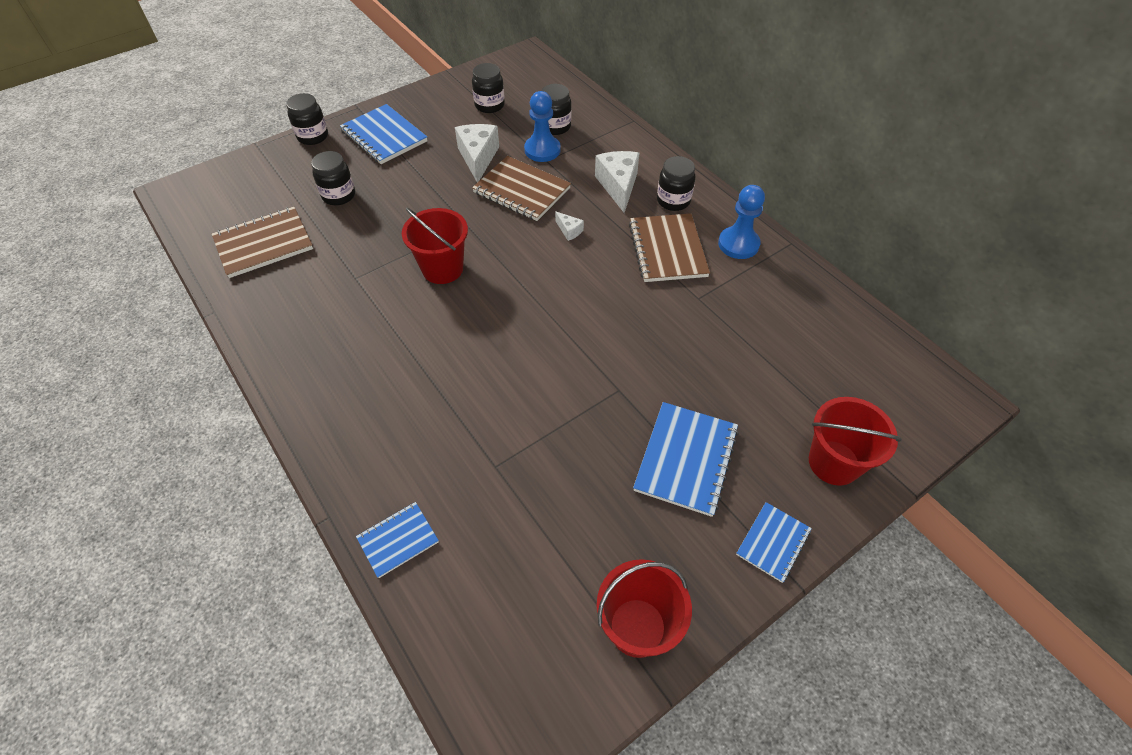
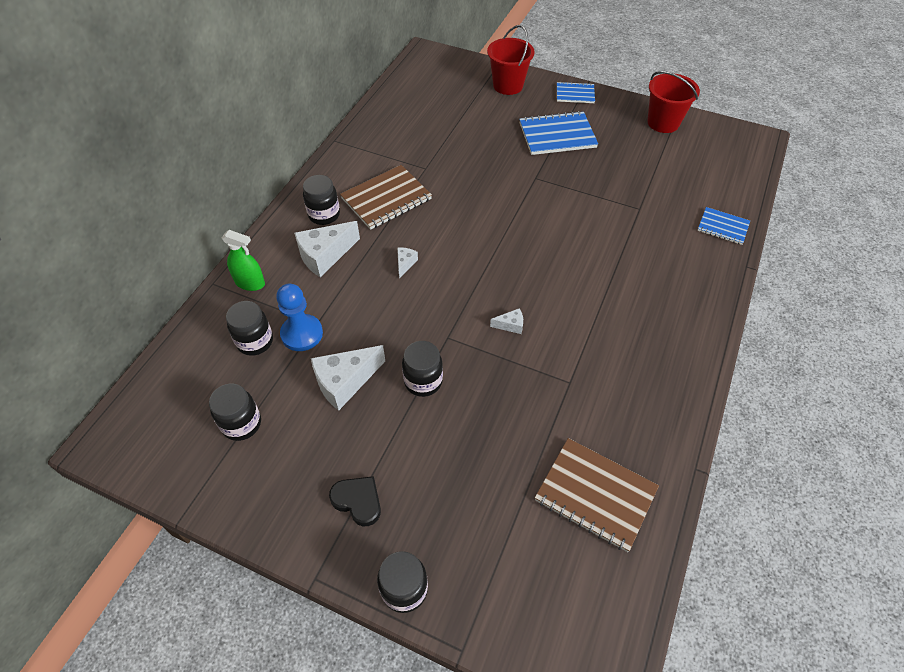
camera: 120 degrees left, 0 degrees up
black jar [311,151,355,205] -> black jar moved to [402,341,443,397]
blue notebook [340,104,427,164] -> black heart [329,476,381,526]
red bucket [402,208,468,284] -> white cheese [490,308,523,334]
brown notebook [472,156,571,221] -> none
blue pawn [718,185,765,259] -> none
none -> green spray bottle [222,230,265,291]

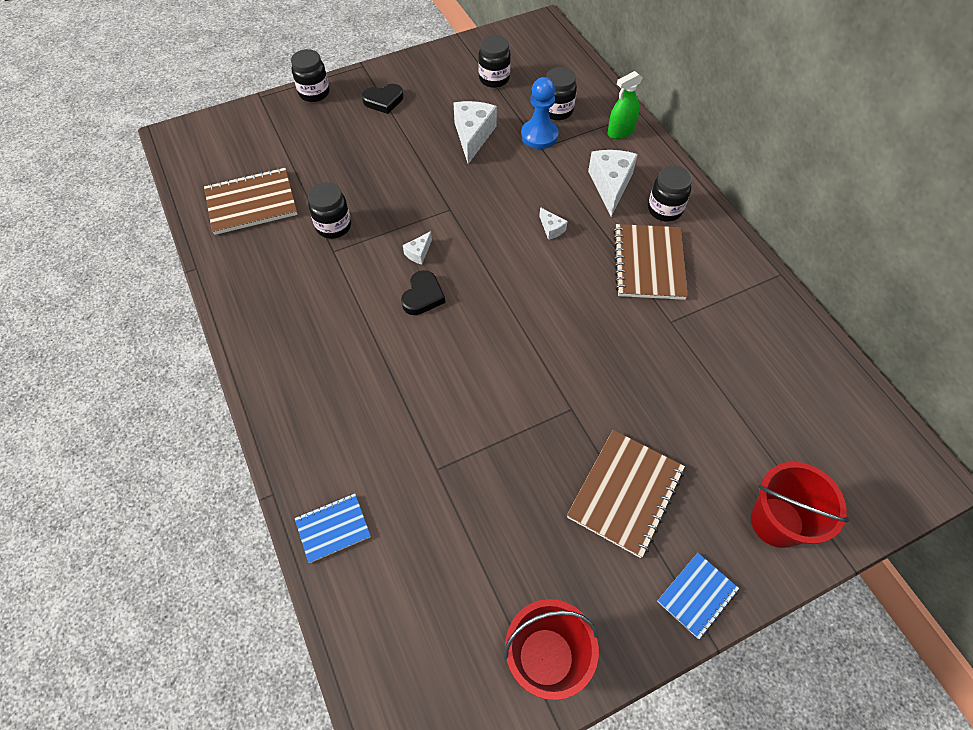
camera: 130 degrees right, 5 degrees up
black jar [402,341,443,397] -> black jar moved to [308,182,351,239]
blue notebook [519,111,598,155] -> brown notebook [567,430,685,558]
none -> black heart [401,270,445,315]

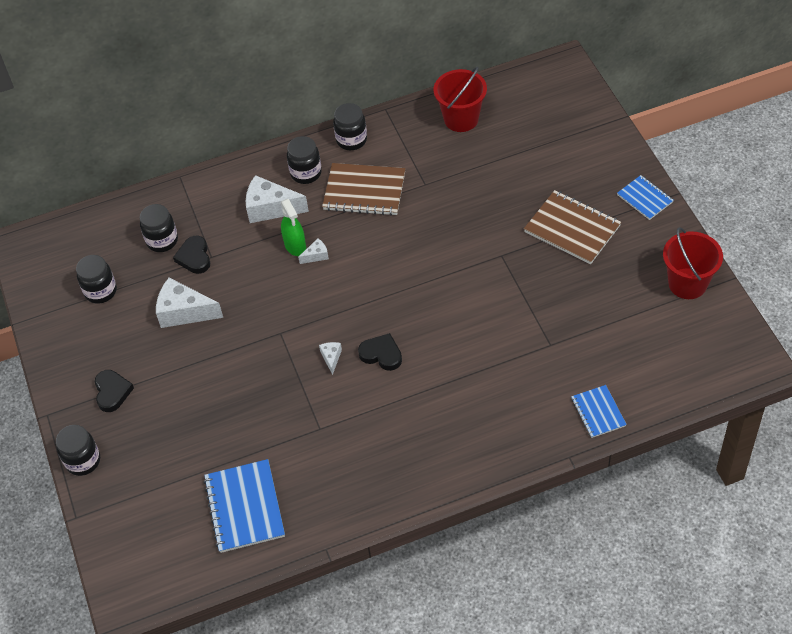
camera: 80 degrees left, 5 degrees down
brown notebook [204,168,297,235] -> blue notebook [203,459,285,553]
black jar [308,182,351,239] -> black jar moved to [333,103,367,150]
white cheese [403,231,432,265] -> white cheese turned 135 degrees counterclockwise [319,342,342,375]
blue pawn [521,77,559,149] -> black heart [173,235,210,274]
green spray bottle [607,71,643,139] -> green spray bottle moved to [281,199,306,256]
red bucket [751,462,849,548] -> red bucket moved to [434,67,487,132]

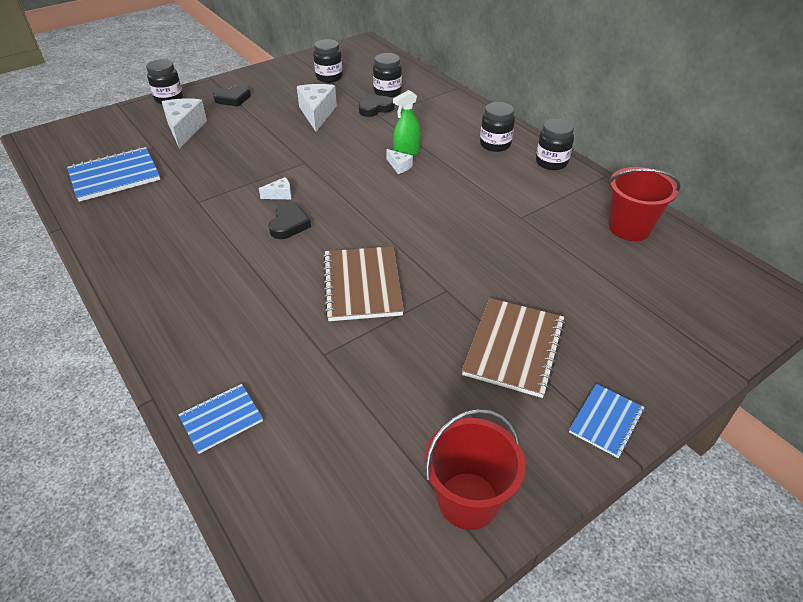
camera: 70 degrees right, 10 degrees down
white cheese [246,175,309,223] -> white cheese moved to [162,98,207,149]
brown notebook [322,163,405,216] -> brown notebook moved to [322,246,404,321]

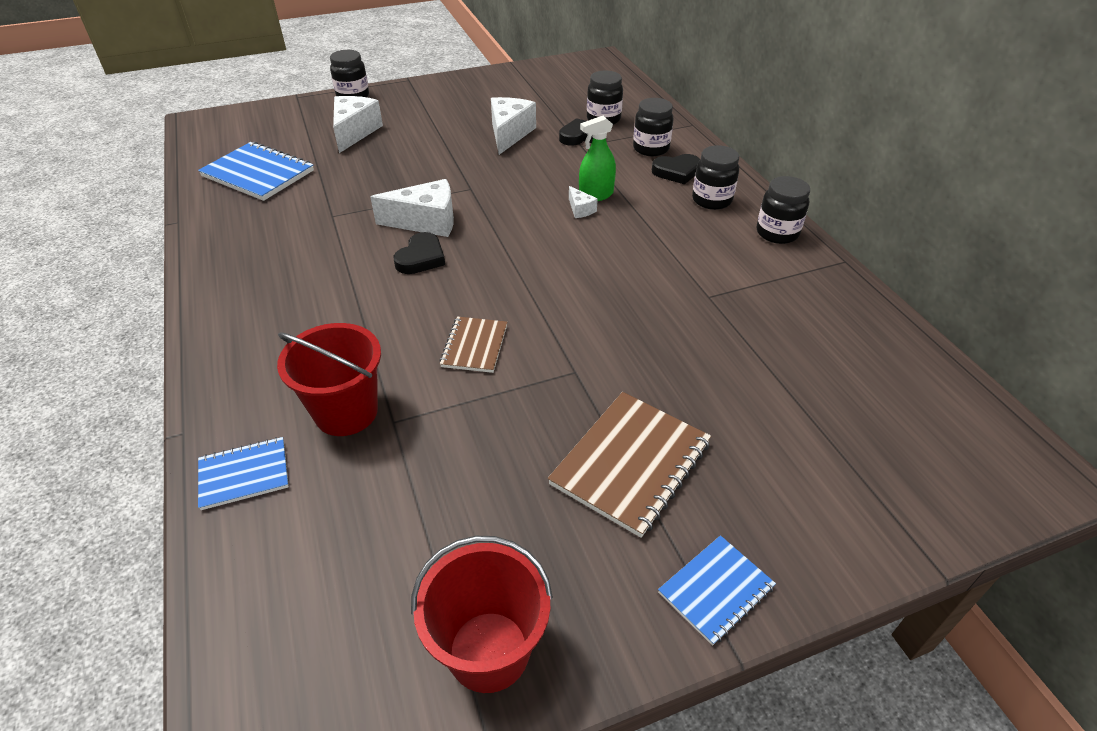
camera: 15 degrees right, 0 degrees up
blue notebook [67,147,160,202] -> blue notebook turned 45 degrees clockwise [198,141,314,201]
black heart [213,85,251,106] -> black heart moved to [652,154,700,185]
white cheese [259,177,292,199] -> white cheese [370,179,454,237], size x2.09
black jar [313,39,343,83] -> black jar moved to [633,98,674,156]
brown notebook [322,246,404,321] -> brown notebook [439,317,507,373], size x0.59
red bucket [608,167,681,241] -> red bucket moved to [277,323,381,436]

